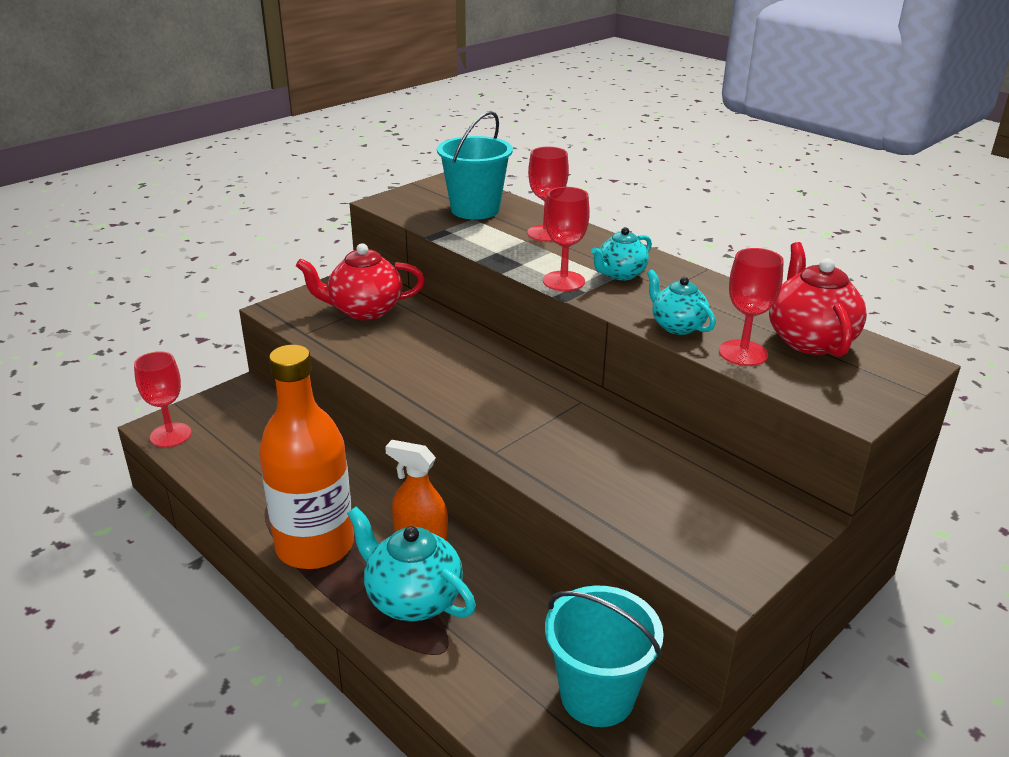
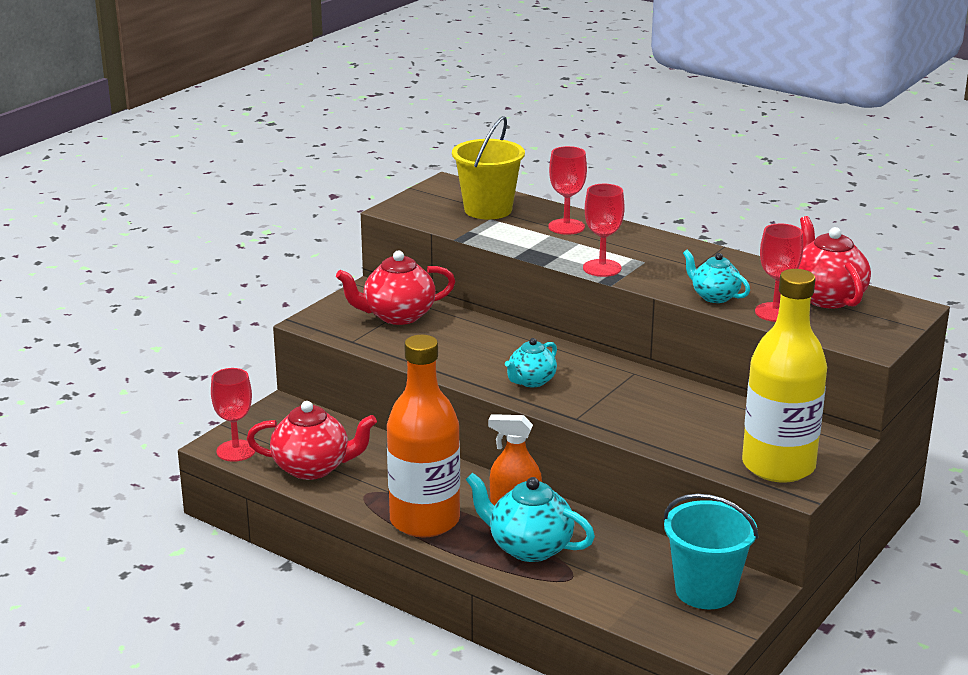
camera: 10 degrees left, 5 degrees down
turquoise bucket [437,111,513,220] -> yellow bucket [452,116,525,219]
turquoise teapot [591,227,652,281] -> turquoise teapot moved to [505,338,557,388]
none -> red teapot [247,401,377,480]
none -> yellow bottle [742,269,827,483]

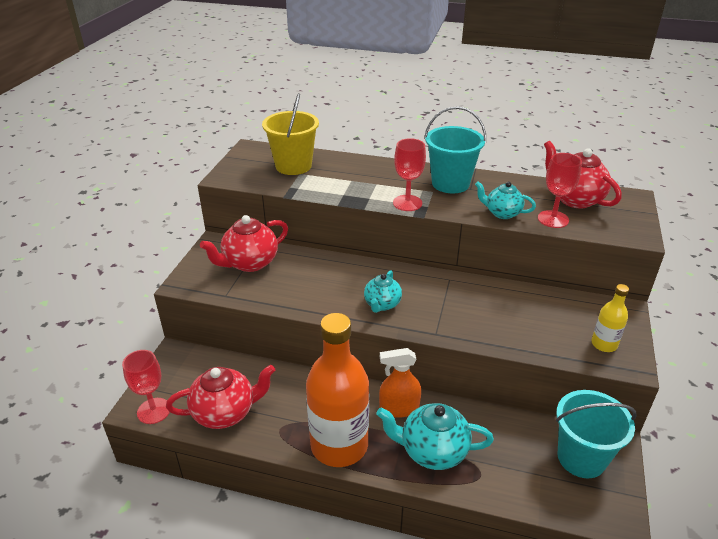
camera: 20 degrees left, 10 degrees up
red goblet [548,146,587,235] -> none
yellow bottle [742,269,827,483] -> yellow bottle [591,284,629,352], size x0.45
none -> turquoise bucket [424,106,486,193]

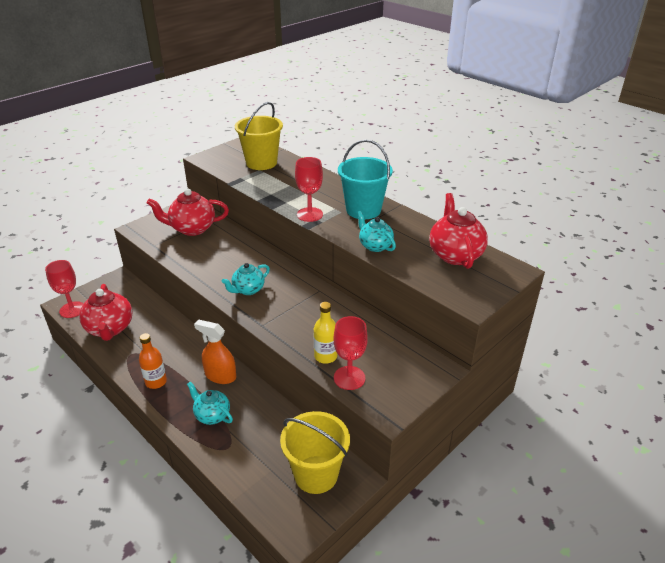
camera: 30 degrees right, 0 degrees up
red teapot [166,365,275,429] -> red teapot turned 60 degrees clockwise [79,284,133,341]
orange bottle [306,313,369,467] -> orange bottle [139,333,167,389], size x0.45
turquoise teapot [376,403,494,470] -> turquoise teapot [187,382,233,425], size x0.62
red goblet [538,153,582,228] -> red goblet moved to [334,316,368,390]
turquoise bucket [556,390,637,478] -> yellow bucket [280,411,350,494]
yellow bottle [591,284,629,352] -> yellow bottle moved to [314,302,338,364]

